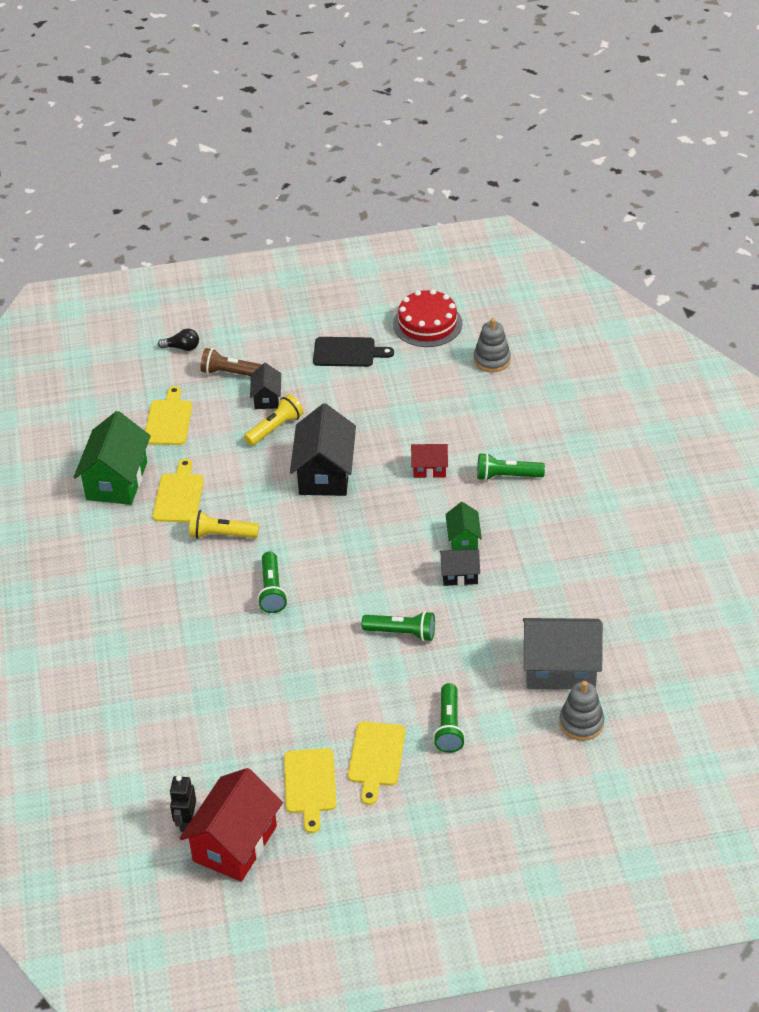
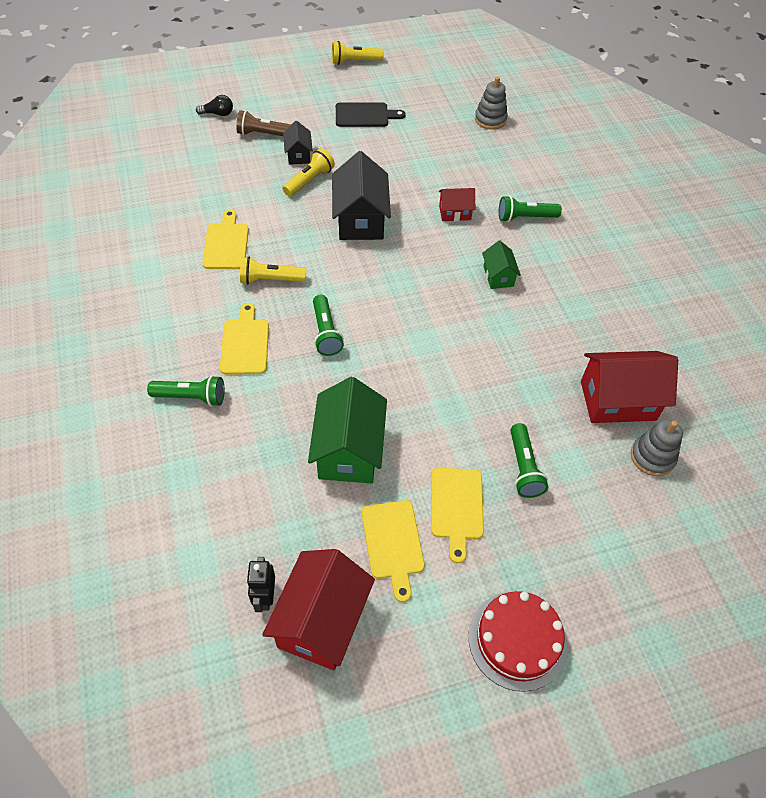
camera: 10 degrees left, 10 degrees up
green house [74,411,151,505] -> green house moved to [308,377,387,483]
yellow cutting board [145,386,192,445] -> yellow cutting board moved to [220,303,269,375]
green flashlight [361,611,435,642] -> green flashlight moved to [147,375,225,406]
red cake [393,289,462,347] -> red cake moved to [469,591,567,692]
black house [440,549,480,586] -> none
grey house [523,618,603,689] -> red house [581,351,678,423]
none -> yellow flashlight [332,41,384,65]

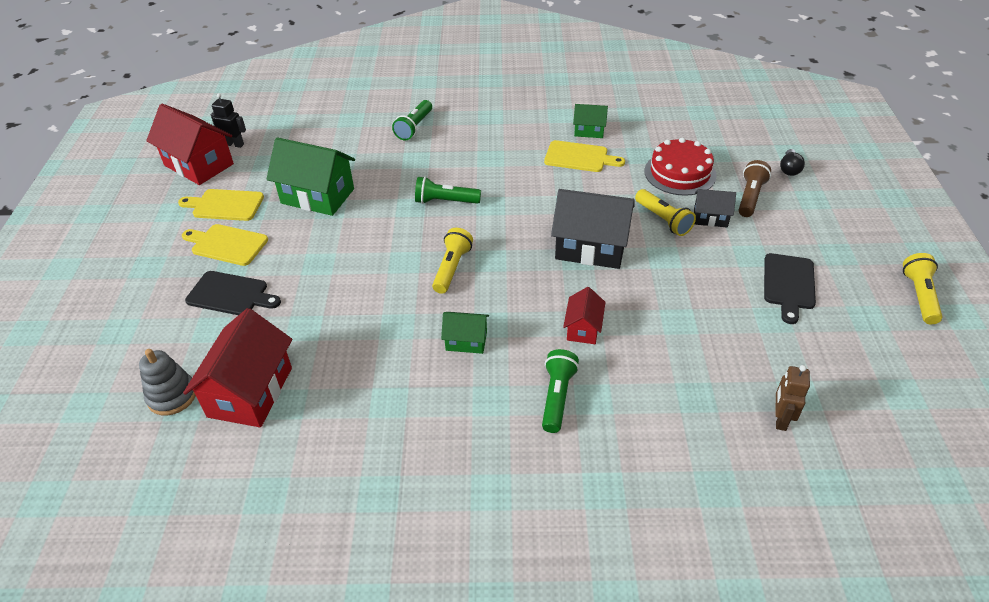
camera: 110 degrees right, 10 degrees down
yellow cutting board [220,303,269,375] -> none
yellow flashlight [240,257,306,284] -> yellow flashlight moved to [432,228,473,294]
red cake [469,591,567,692] -> red cake moved to [644,138,717,196]
grey stacking toy [475,77,508,130] -> brown robot [775,365,810,431]
green flashlight [510,423,548,498] -> black cutting board [185,271,281,315]
none -> green house [573,104,608,138]

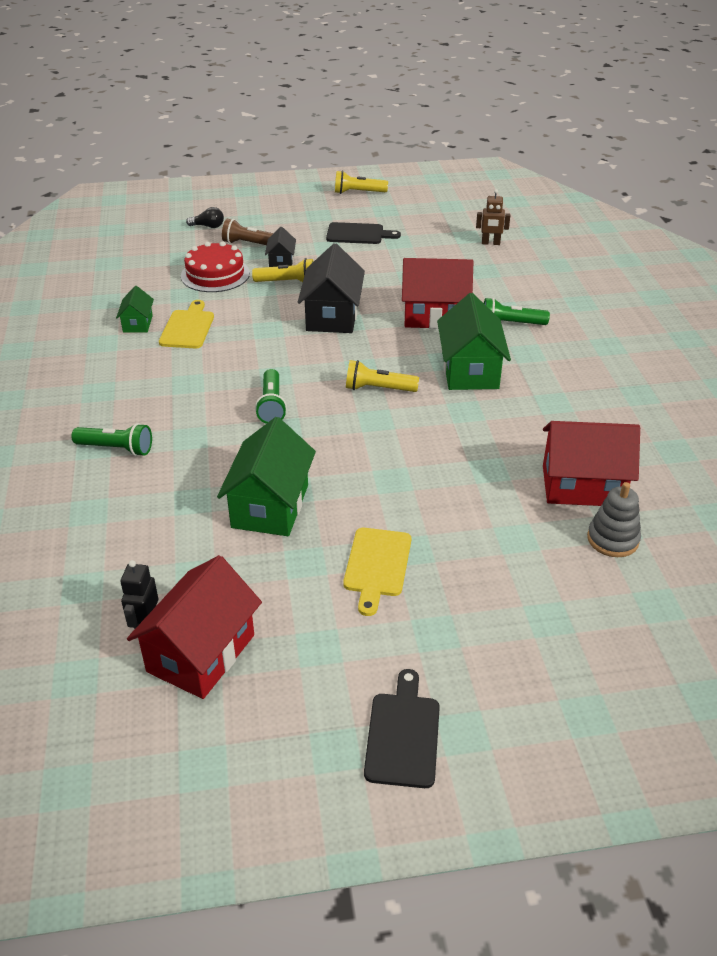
camera: 100 degrees left, 5 degrees down
yellow cutting board [178,189,264,221] -> none
black cutting board [185,271,281,315] -> black cutting board moved to [364,669,440,788]
green house [441,312,489,354] -> green house [437,293,511,390], size x1.90
red house [563,287,606,344] -> red house [402,258,473,329], size x1.90
yellow flashlight [635,189,696,236] -> yellow flashlight turned 45 degrees clockwise [252,258,314,282]

